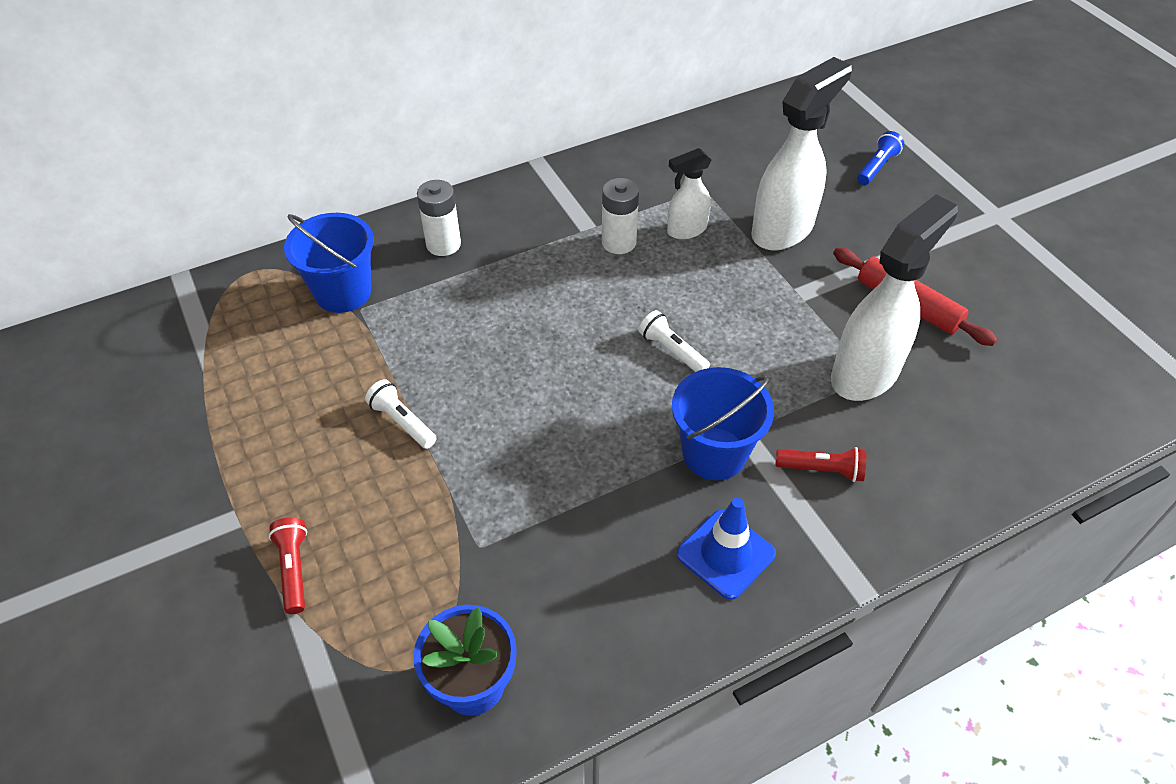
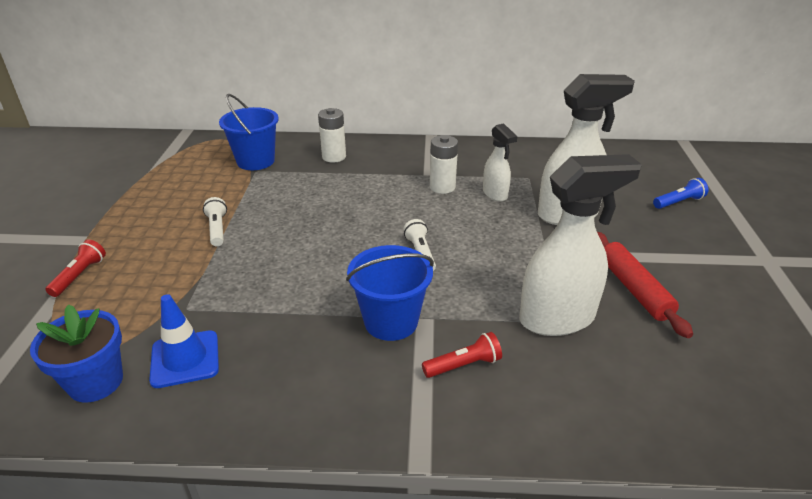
camera: 30 degrees right, 15 degrees down
white spray bottle [667,148,712,239] -> white spray bottle turned 120 degrees counterclockwise [483,123,517,202]
blue traffic cone [677,498,776,600] -> blue traffic cone moved to [149,294,219,388]
red flashlight [775,447,866,482] -> red flashlight turned 60 degrees counterclockwise [422,332,502,378]

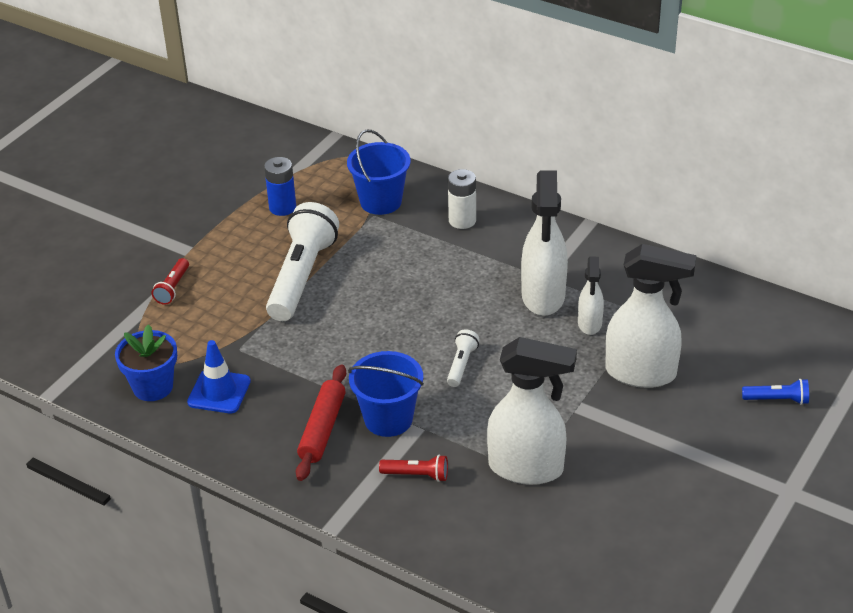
camera: 30 degrees right, 5 degrees up
red flashlight [45,239,106,297] -> red flashlight turned 150 degrees clockwise [152,258,189,305]
white flashlight [203,197,227,246] -> white flashlight [266,202,339,321], size x2.26
white battery [430,135,458,194] -> white spray bottle [521,170,568,316]
red rolling pin [597,232,693,338] -> red rolling pin moved to [296,364,346,481]
none -> blue battery [264,157,296,216]

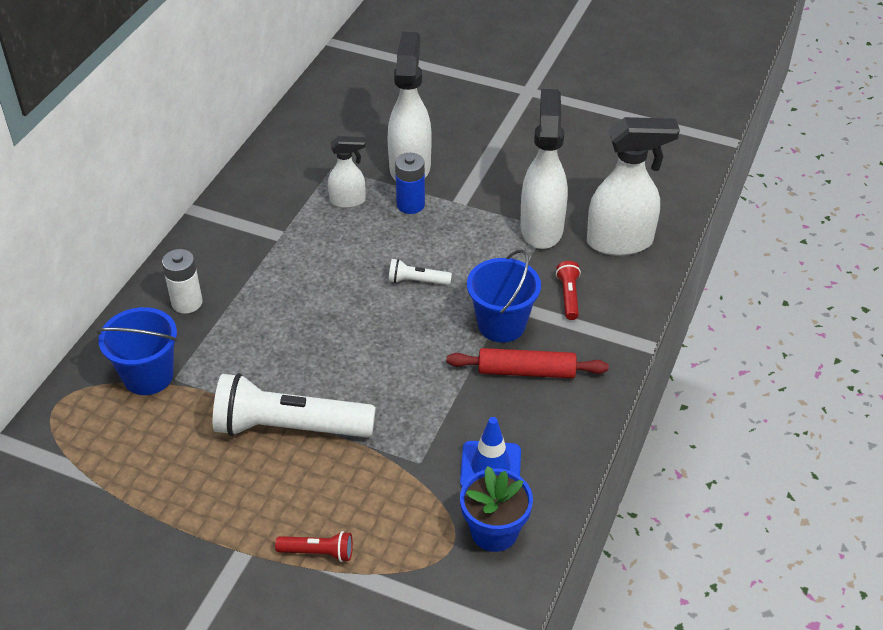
camera: 100 degrees left, 5 degrees up
blue battery [264,157,296,216] -> blue battery moved to [395,153,425,214]
white spray bottle [521,170,568,316] -> white spray bottle moved to [587,117,680,256]
blue flashlight [742,379,809,405] -> none

